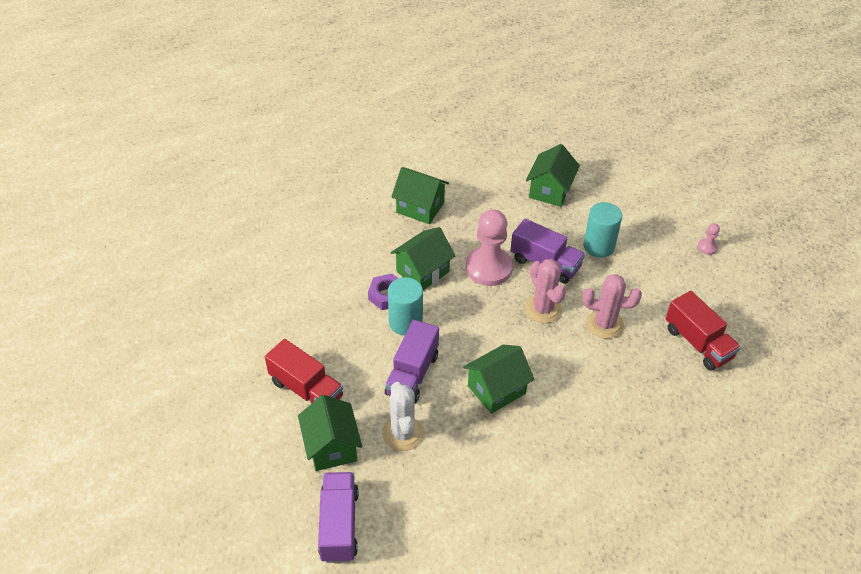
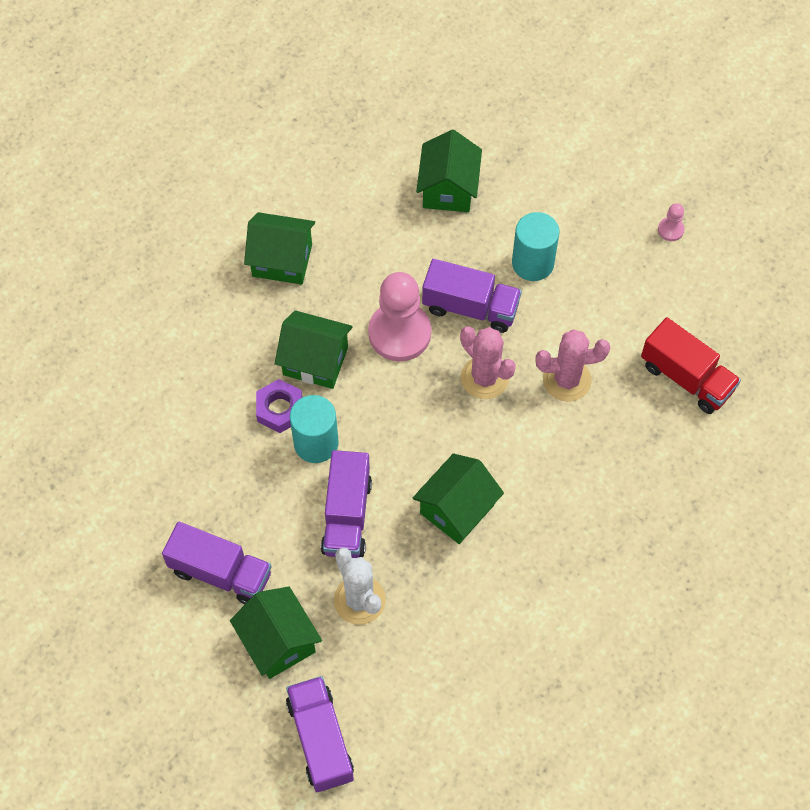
camera: 15 degrees left, 15 degrees up
red truck [265,339,343,404] -> purple truck [162,521,272,604]
green house [391,227,456,290] -> green house turned 75 degrees clockwise [275,310,353,389]

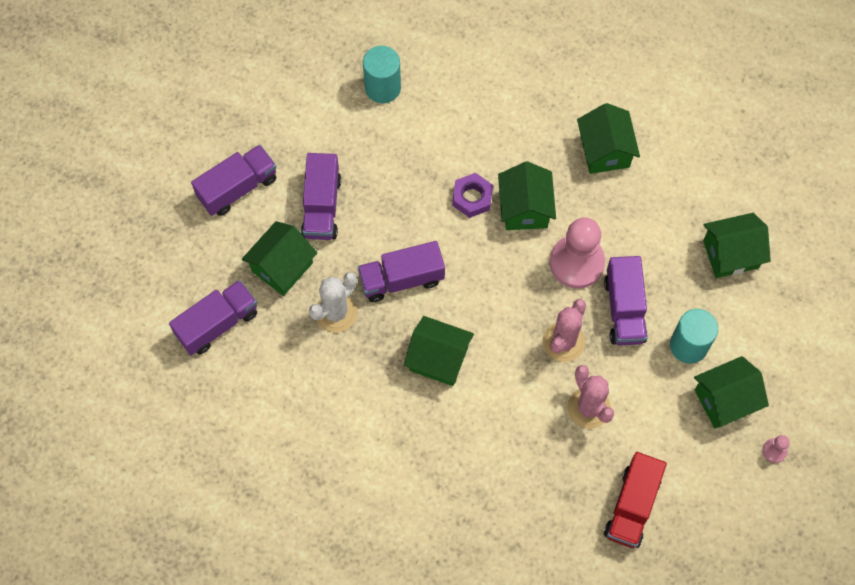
camera: 70 degrees right, 5 degrees up
turquoise cylinder [290,395,339,463] -> turquoise cylinder moved to [363,46,401,103]
none -> purple truck [191,145,277,216]
none -> green house [694,356,769,428]

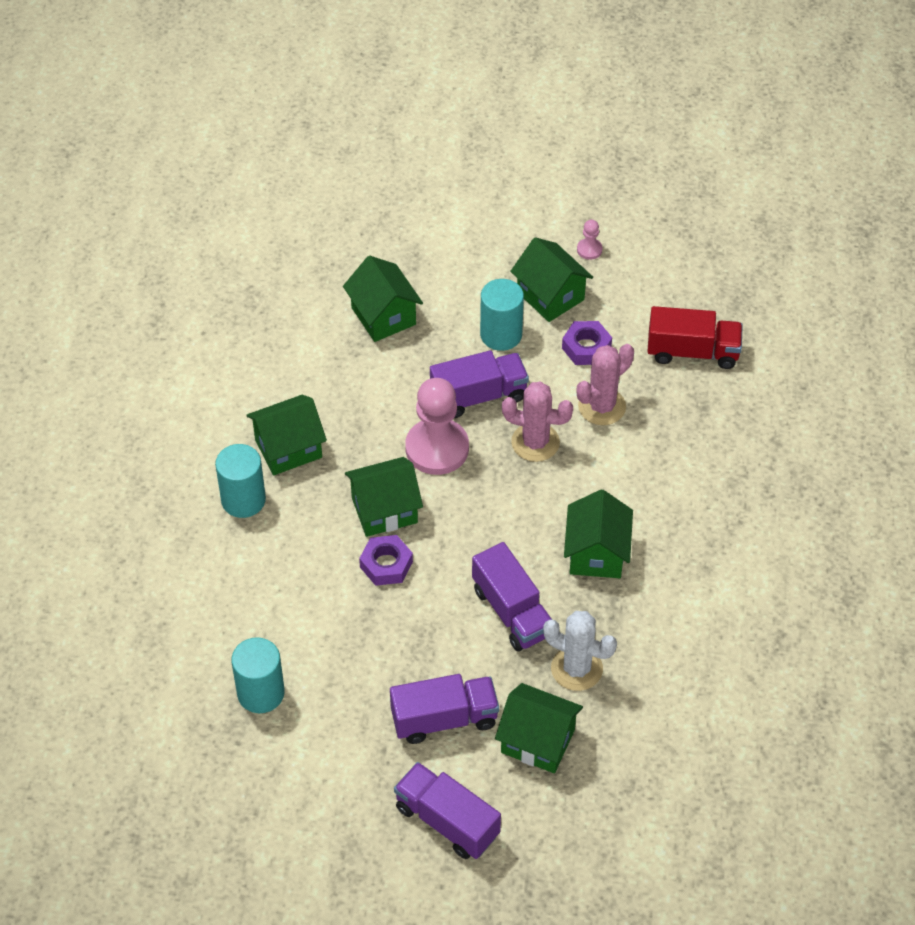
camera: 105 degrees left, 15 degrees down
purple truck [169,280,257,355] -> none
none -> turquoise cylinder [215,444,266,518]
none -> purple nut [562,321,612,365]

